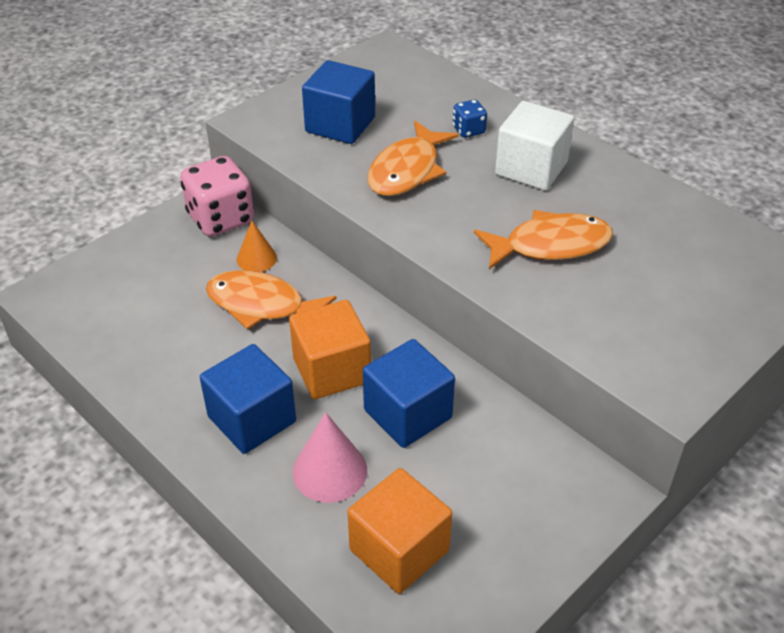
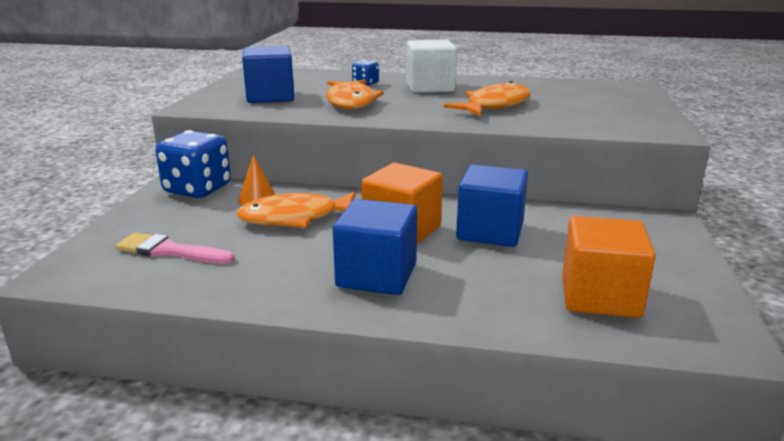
camera: 35 degrees left, 20 degrees down
pink dice [180,156,254,237] -> blue dice [155,130,231,198]
pink cone [292,412,367,503] -> none
none -> pink brush [116,233,235,264]

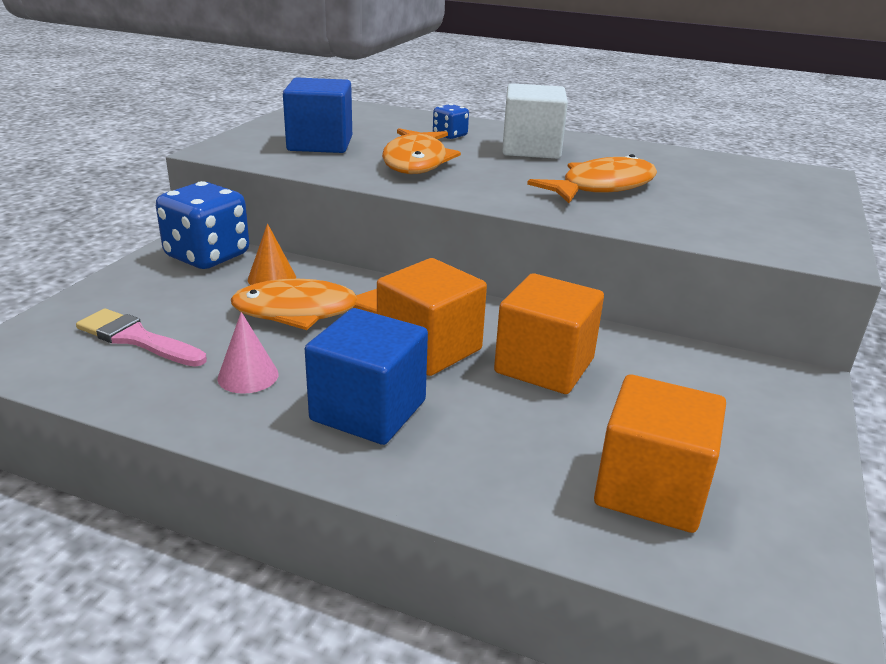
camera: 10 degrees right, 5 degrees up
blue cube [456,165,528,247] -> orange cube [494,273,604,394]
none -> pink cone [218,312,278,394]

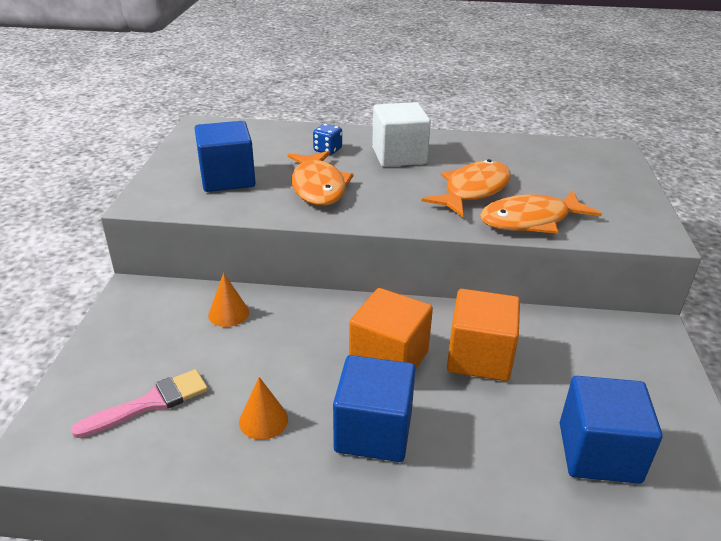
camera: 15 degrees left, 5 degrees up
pink brush [76,309,207,367] -> pink brush turned 135 degrees clockwise [71,369,208,438]
blue dice [156,181,249,269] -> none
pink cone [218,312,278,394] -> orange cone [239,377,288,440]
orange fish [231,279,377,330] -> orange fish moved to [480,191,602,234]
orange cube [594,374,726,533] -> blue cube [560,376,663,484]

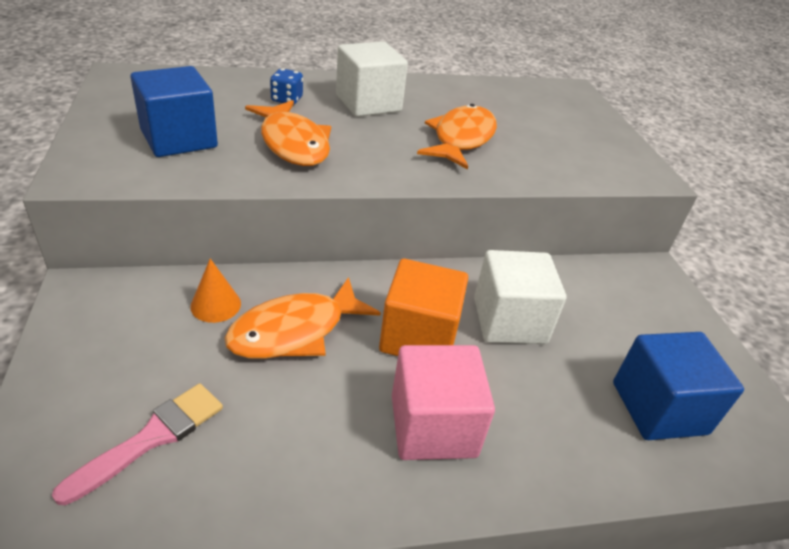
camera: 20 degrees left, 5 degrees up
orange cone [239,377,288,440] -> none
blue cube [333,355,416,462] -> pink cube [392,345,495,460]
orange cube [447,289,520,381] -> white cube [474,250,566,344]
orange fish [480,191,602,234] -> orange fish moved to [224,277,381,359]

